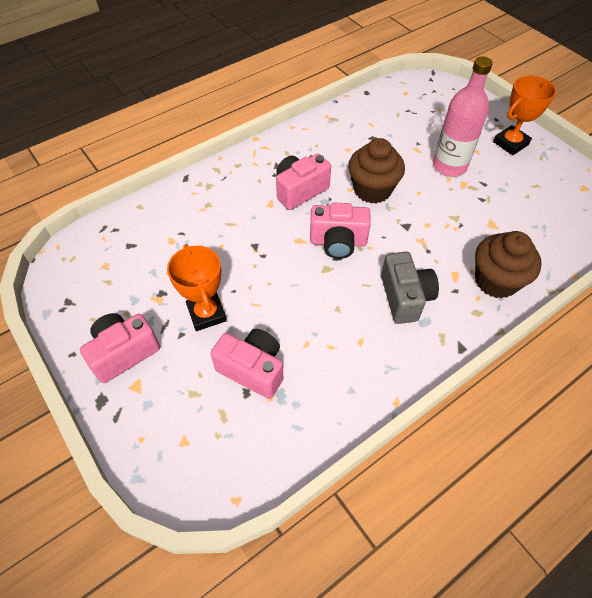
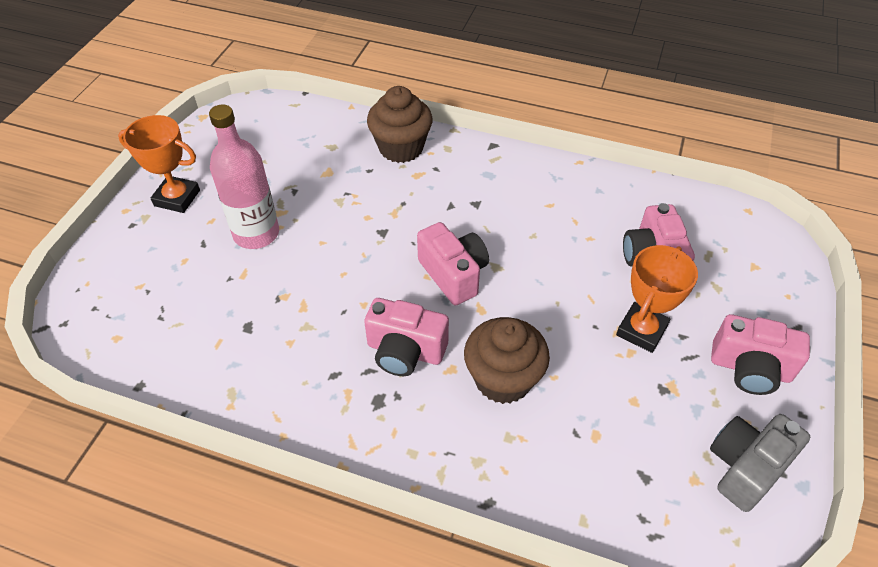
camera: 125 degrees left, 5 degrees down
brown cupcake [348,138,405,203] -> brown cupcake moved to [464,317,550,404]
grey camera [381,252,439,324] -> grey camera moved to [710,414,810,512]

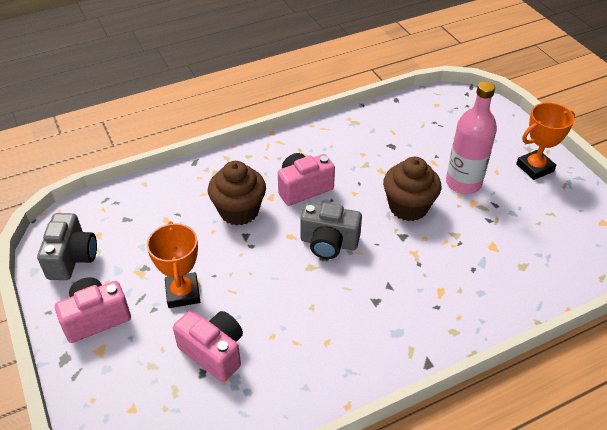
camera: 135 degrees right, 5 degrees down
brown cupcake [367,86,432,163] -> brown cupcake moved to [383,157,441,221]
pink camera [417,222,489,305] -> grey camera [300,202,362,259]

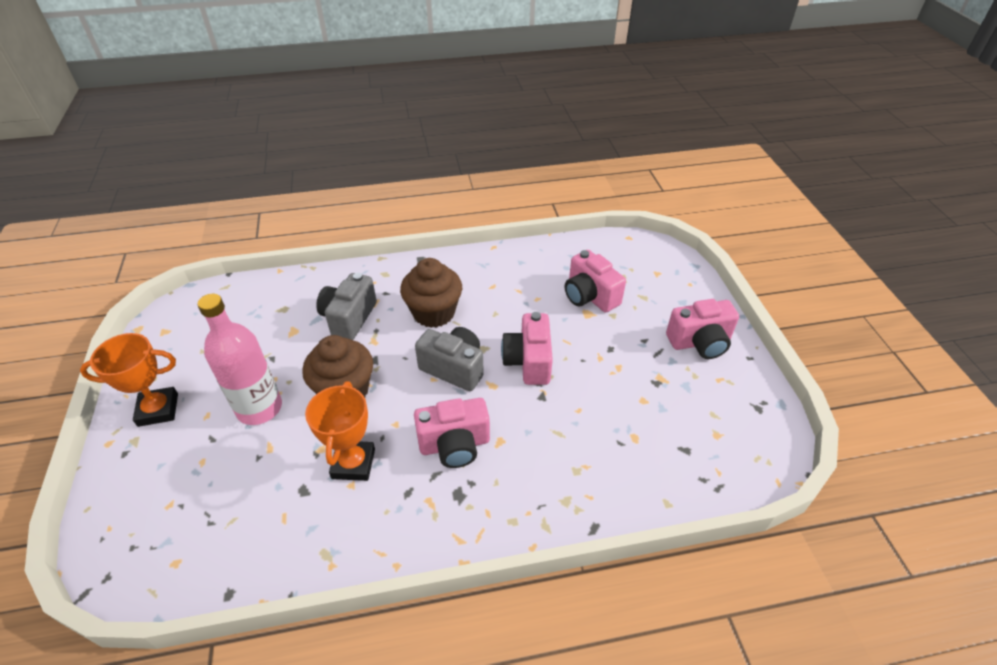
camera: 165 degrees left, 0 degrees up
grey camera [37,213,97,280] -> grey camera moved to [316,273,377,340]
orange trophy [147,221,200,308] -> orange trophy moved to [305,381,375,481]
brown cupcake [208,161,266,226] -> brown cupcake moved to [400,258,462,328]
none -> pink camera [501,312,553,385]

